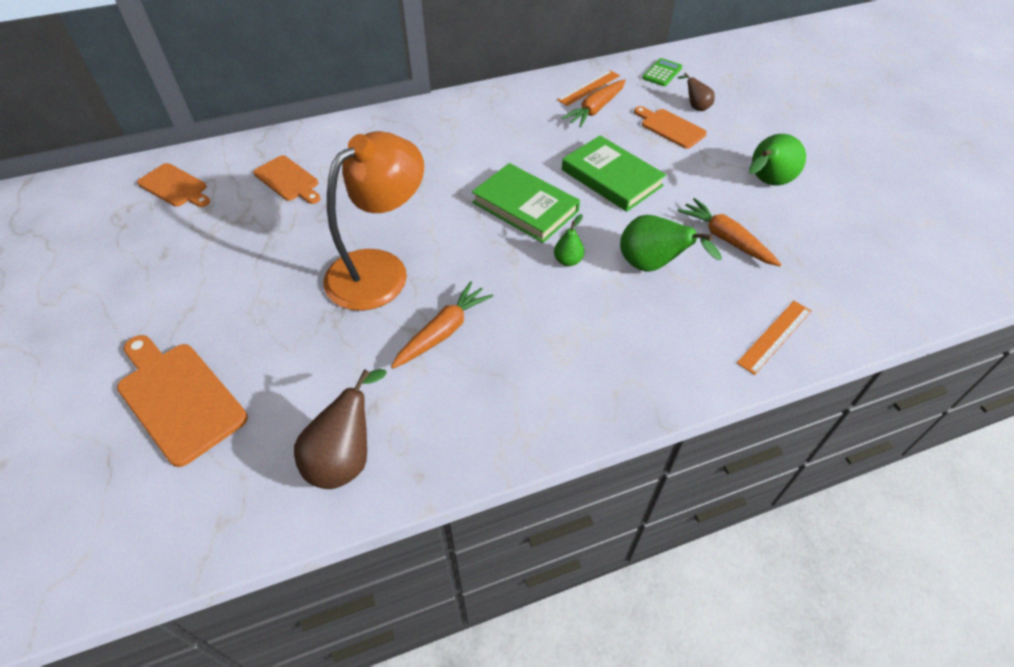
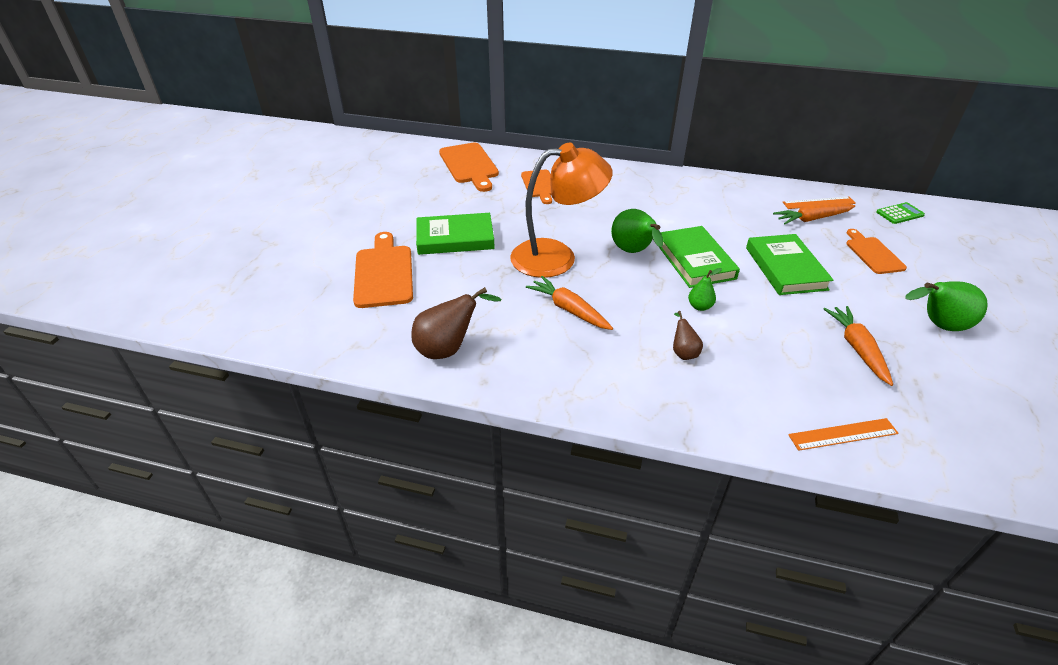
camera: 35 degrees right, 10 degrees down
orange cutting board [137,163,210,207] -> orange cutting board [439,142,499,192], size x1.57
orange carrot [391,281,493,369] -> orange carrot turned 120 degrees counterclockwise [526,276,613,330]
green pear [620,215,722,272] -> green pear moved to [611,209,663,253]
brown pear [677,73,715,111] -> brown pear moved to [673,311,703,360]
none -> green book [416,213,495,255]

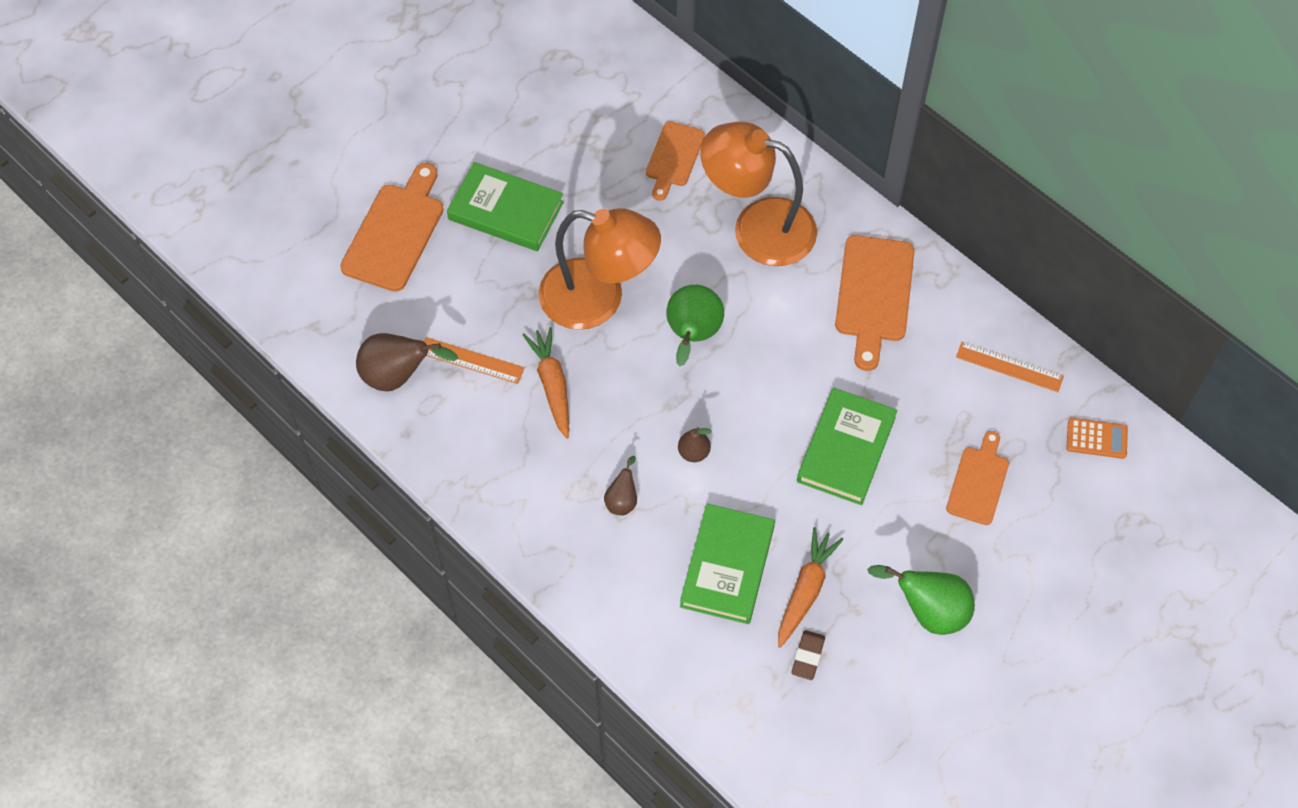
camera: 30 degrees right, 20 degrees up
orange cutting board [439,142,499,192] -> orange cutting board moved to [835,235,914,371]
green book [658,226,740,288] -> green book moved to [680,504,775,624]
green pear [688,268,722,311] -> brown pear [678,427,712,462]
orange carrot [773,203,855,225] -> none
orange ruler [788,418,899,451] -> orange ruler moved to [424,337,525,384]
green calculator [876,202,925,224] -> orange calculator [1067,418,1128,459]
none -> orange lamp [701,122,817,266]
none -> brown eraser [791,630,825,680]

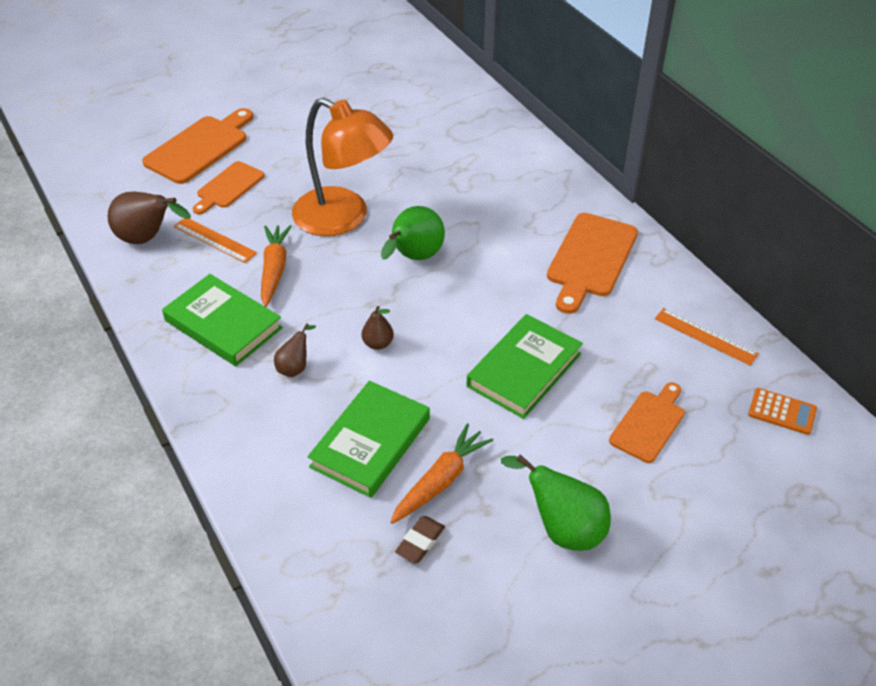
camera: 15 degrees right, 15 degrees down
green book [447,162,564,251] -> green book moved to [162,274,283,366]
orange cutting board [646,121,705,201] -> orange cutting board moved to [193,161,265,214]
orange lamp [701,122,817,266] -> none

